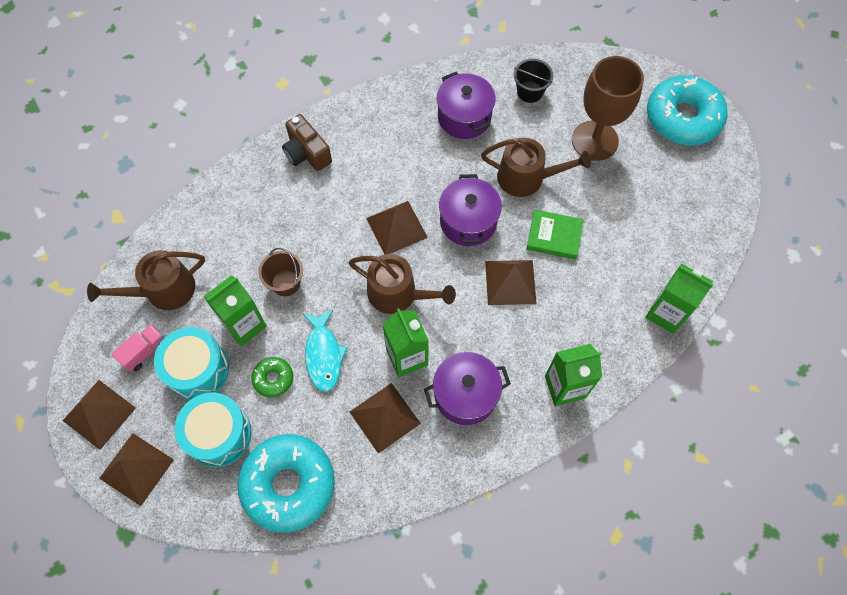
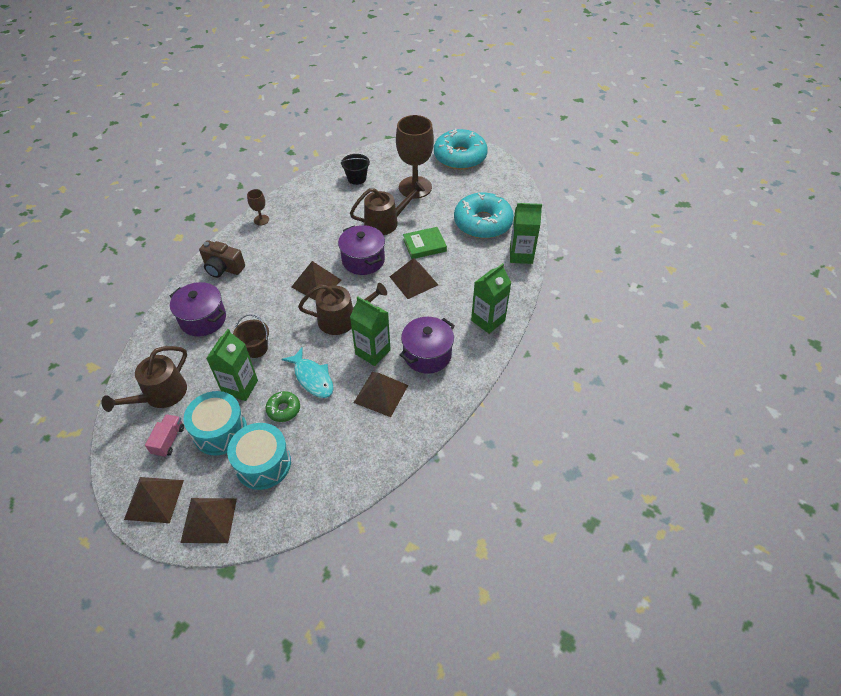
camera: 30 degrees left, 15 degrees down
turquoise donut [238,434,335,533] -> turquoise donut moved to [454,192,514,239]
purple pot [437,72,496,139] -> purple pot moved to [170,282,226,336]
none -> brown goblet [247,189,269,225]

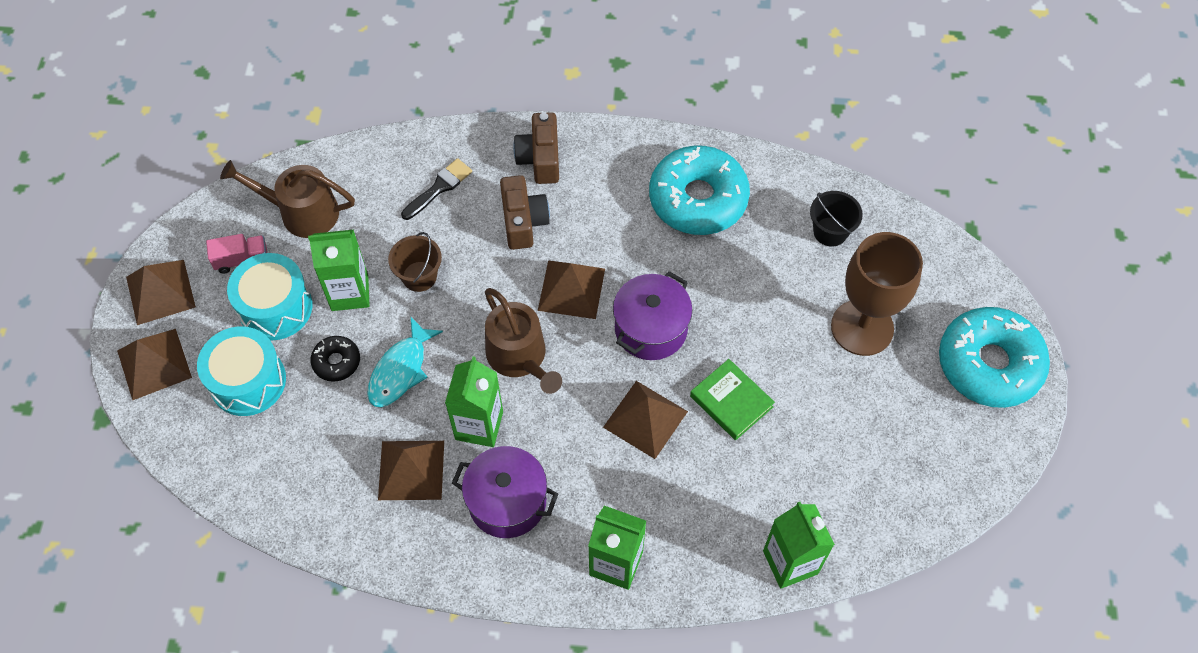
camera: 65 degrees right, 10 degrees up
purple pot [170,282,226,336] -> black brush [401,158,472,220]
brown goblet [247,189,269,225] -> none
green donut [266,391,300,422] -> black donut [310,336,360,382]
brown watering can [350,181,425,235] -> none
turquoise donut [454,192,514,239] -> turquoise donut moved to [649,146,750,235]
none -> brown camera [500,175,550,250]

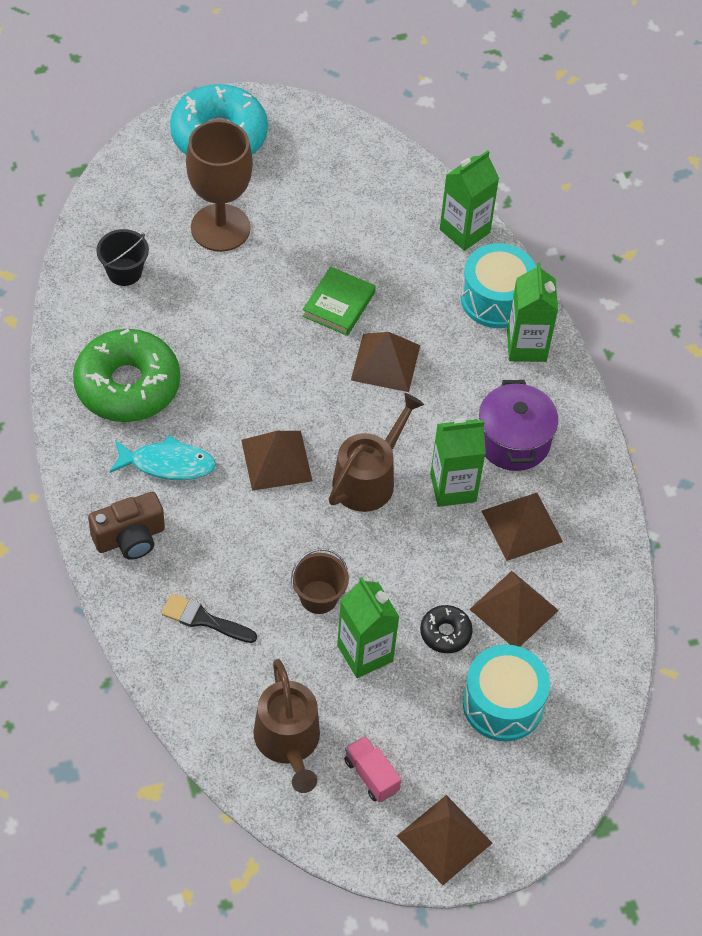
camera: 115 degrees left, 5 degrees down
brown pyramid [117,329,192,400] -> brown pyramid moved to [469,571,559,647]
turquoise drum [227,253,312,340] -> turquoise drum moved to [461,243,536,328]
turquoise fish [367,317,443,407] -> turquoise fish moved to [110,435,216,480]
brown camera [500,175,550,250] -> none
purple pot [613,271,692,360] -> none
turquoise donut [649,146,750,235] -> green donut [73,329,180,422]

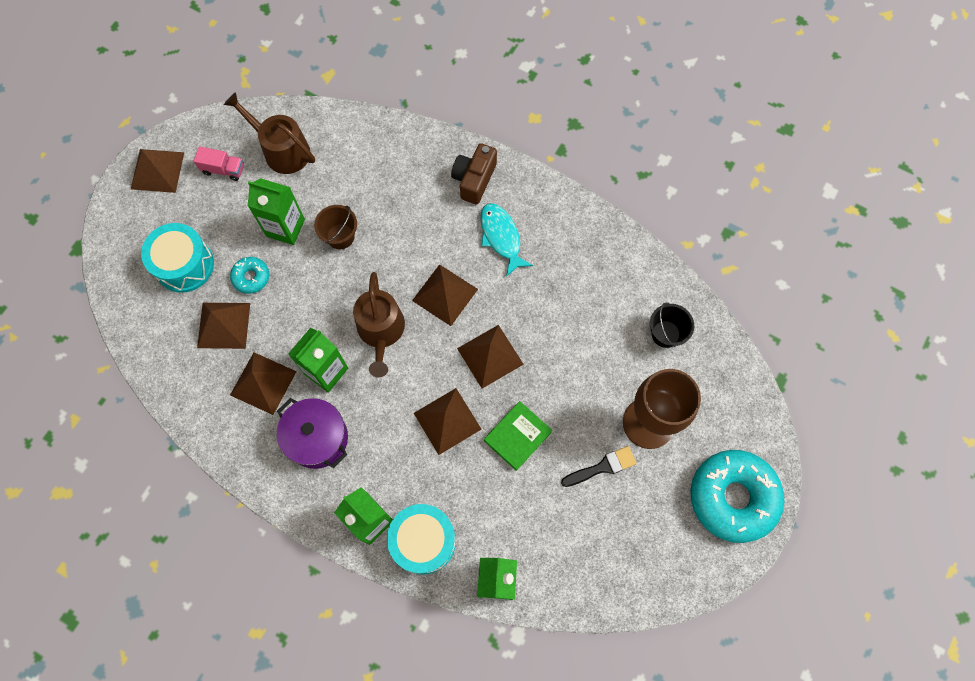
camera: 140 degrees right, 15 degrees up
green donut [73,329,180,422] -> none
turquoise fish [110,435,216,480] -> turquoise fish turned 105 degrees clockwise [480,203,533,277]
black brush [161,594,257,643] -> black brush moved to [561,446,637,487]
green book [302,267,376,336] -> green book turned 60 degrees clockwise [484,401,552,471]
black donut [420,605,473,653] -> turquoise donut [230,257,269,294]
none -> brown pyramid [457,325,524,388]

